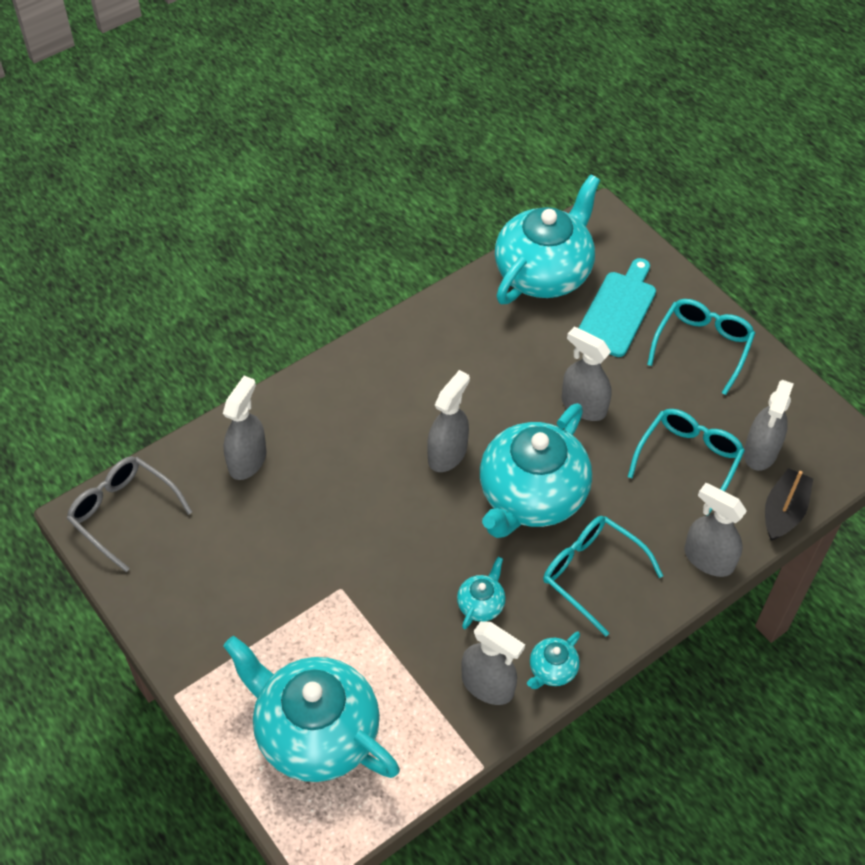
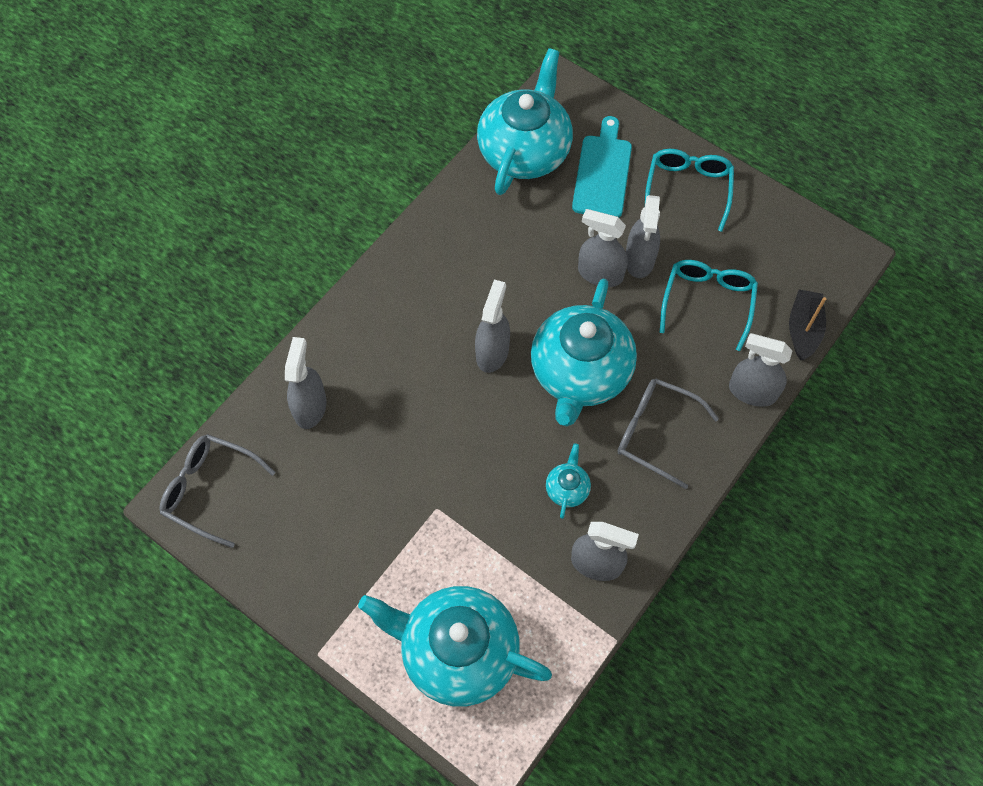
camera: 15 degrees left, 10 degrees up
turquoise teapot [527,632,580,689] -> none
turquoise glasses [543,516,663,636] -> grey glasses [617,378,719,489]
grey spray bottle [744,380,794,471] -> grey spray bottle moved to [626,195,660,278]

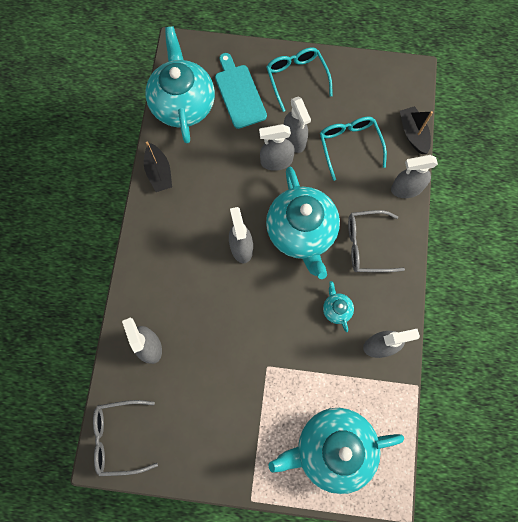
camera: 30 degrees left, 10 degrees up
none -> black boat [144,142,172,192]

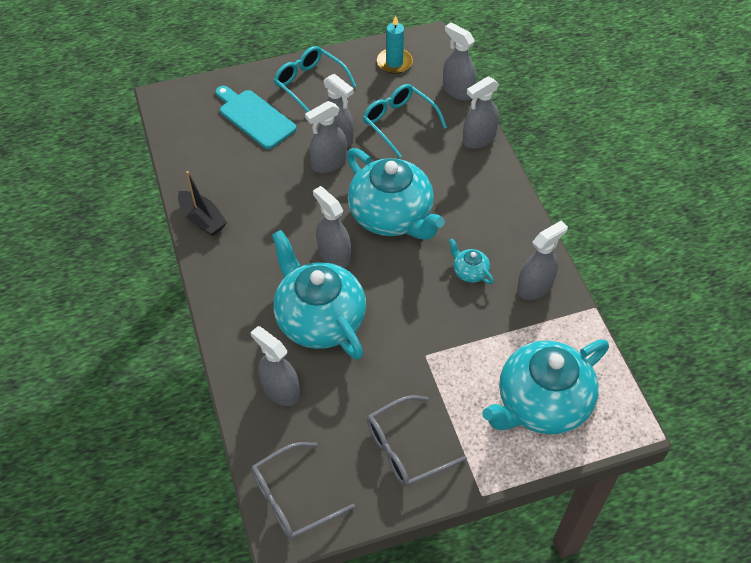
camera: 25 degrees left, 20 degrees down
turquoise teapot [146,26,215,144] -> turquoise teapot moved to [272,230,366,360]
grey glasses [348,210,405,272] -> grey glasses moved to [367,395,467,487]
black boat [400,106,433,154] -> grey spray bottle [443,22,476,101]
none -> turquoise candle [377,15,413,74]

